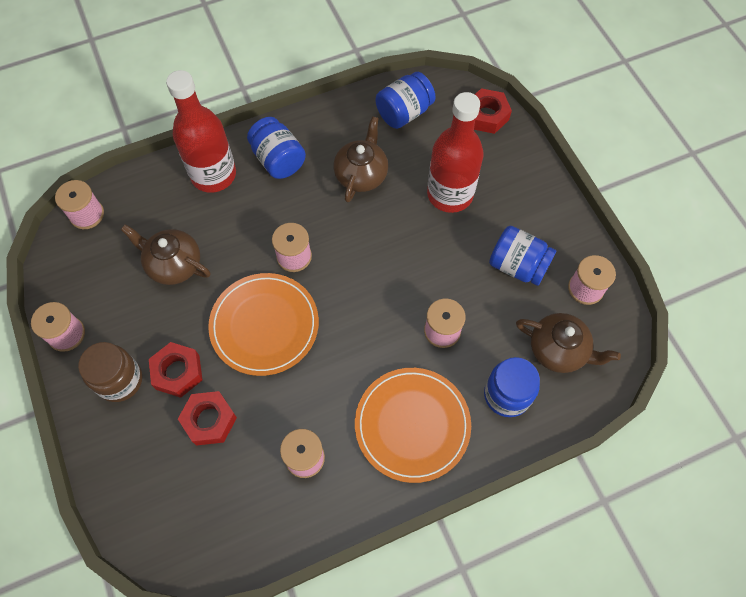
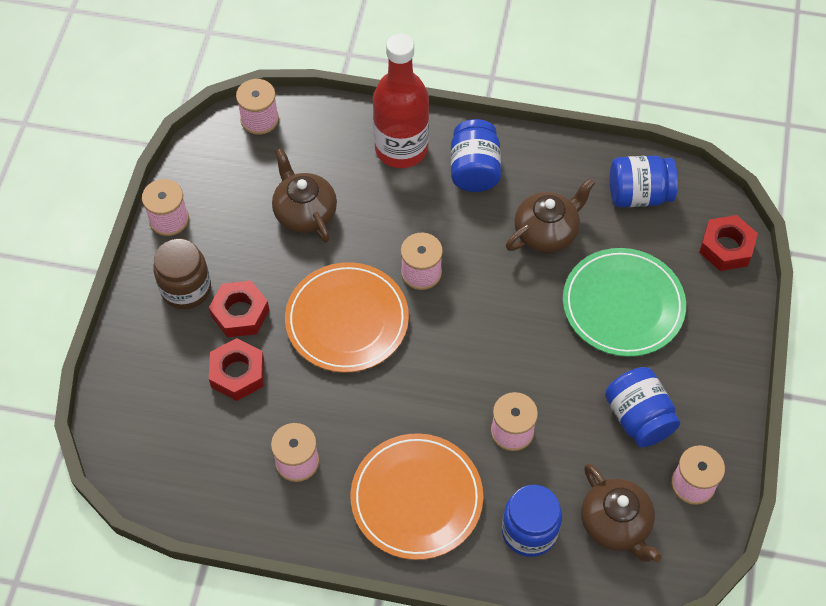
camera: 35 degrees right, 5 degrees down
red bottle [427,92,484,213] -> green plate [563,248,686,357]

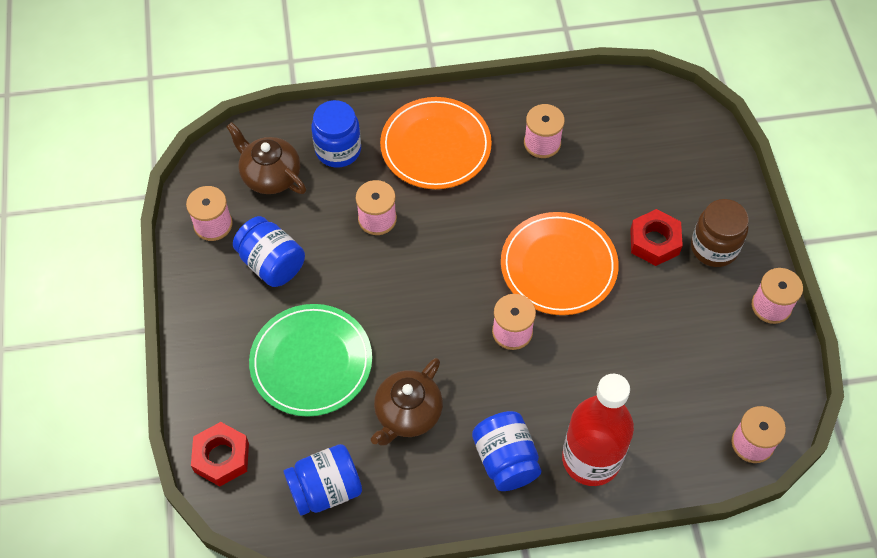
camera: 160 degrees right, 0 degrees up
red nut [209,338,264,401] -> none
brown teapot [272,148,337,243] -> none

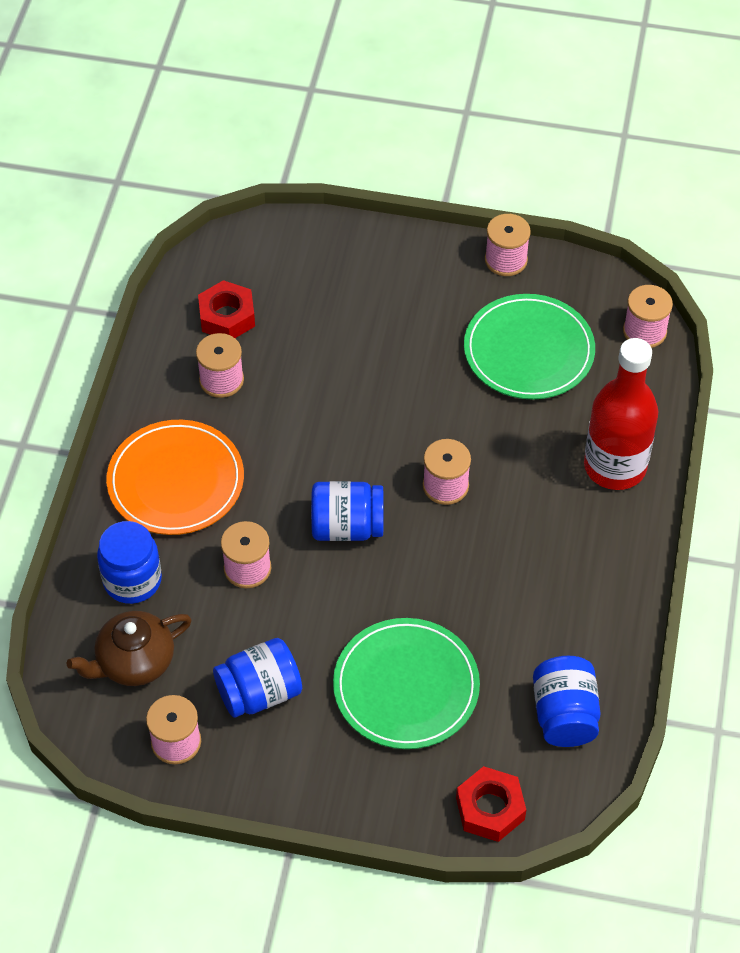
camera: 70 degrees left, 5 degrees down
brown teapot [371,358,443,446] -> none
blue jar [472,411,541,491] -> blue jar moved to [311,481,383,541]
orange plate [501,212,619,315] -> none
red nut [630,209,683,266] -> red nut moved to [198,280,255,338]
brown jar [691,199,749,267] -> none
none -> green plate [464,294,595,400]

